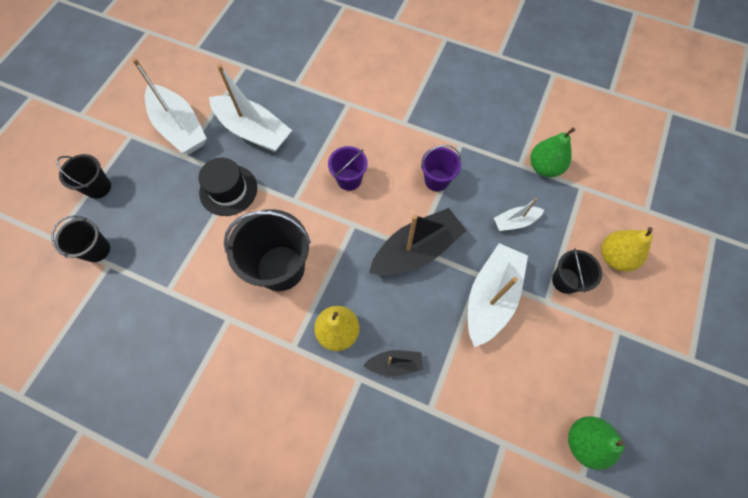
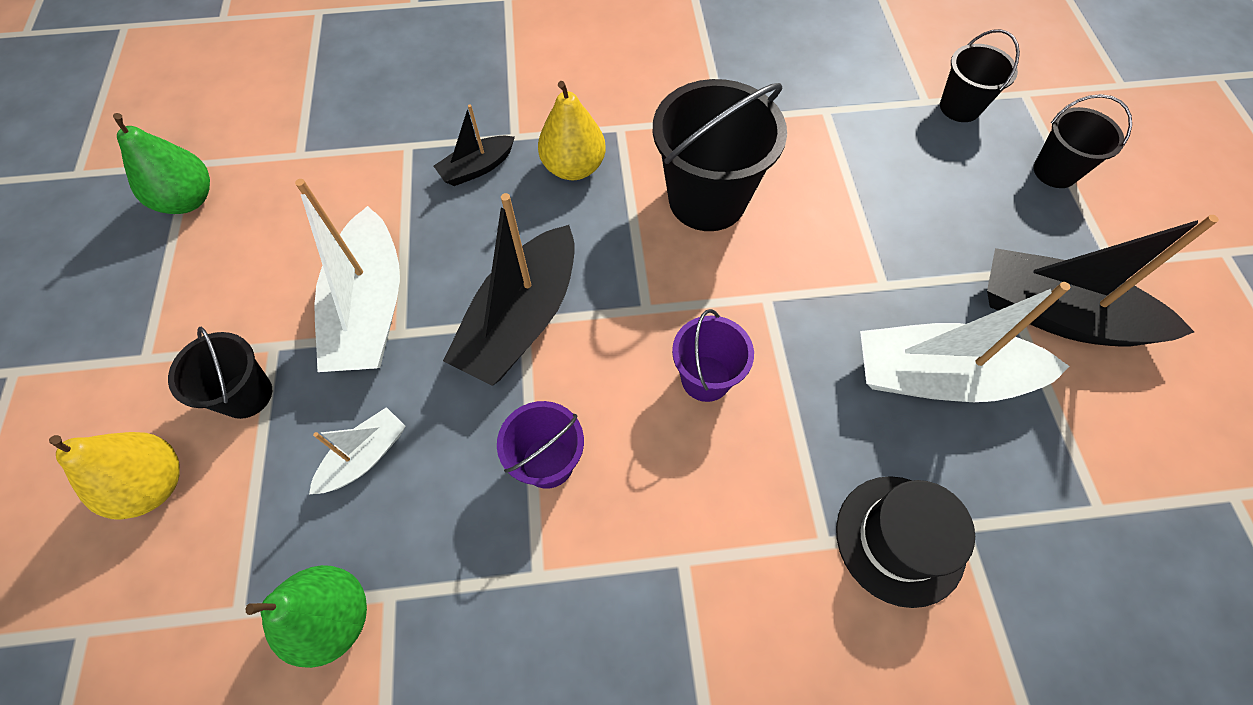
camera: 150 degrees right, 5 degrees down
white boat [132,58,207,154] -> black boat [987,215,1219,347]
black hat [199,158,257,216] -> black hat moved to [836,476,975,608]

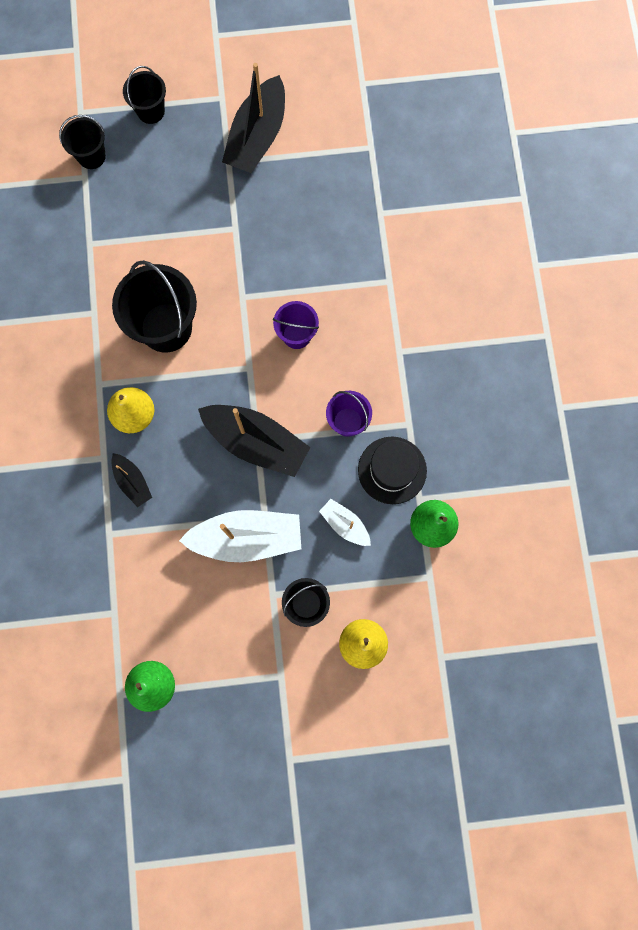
camera: 90 degrees left, 15 degrees up
black hat [836,476,975,608] -> black hat moved to [358,437,427,504]
white boat [860,282,1070,402] -> none

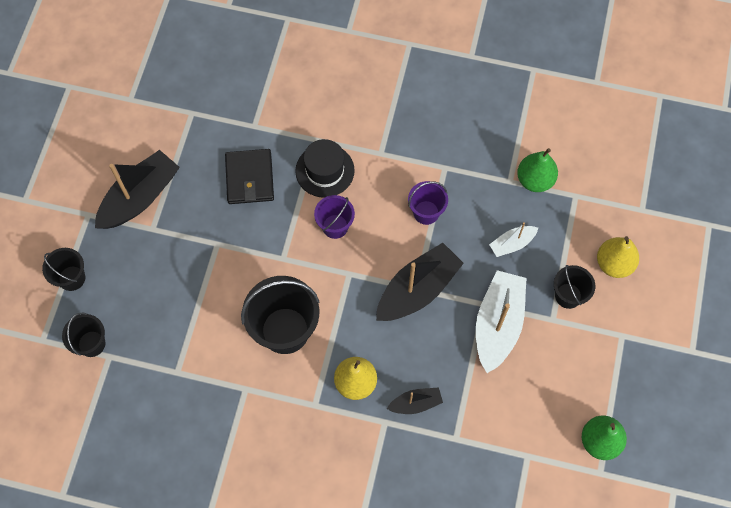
camera: 70 degrees left, 10 degrees down
black boat [222,63,285,173] -> black boat turned 90 degrees counterclockwise [95,150,180,229]
black hat [358,437,427,504] -> black hat moved to [295,139,355,198]
none -> black wallet [225,149,274,204]

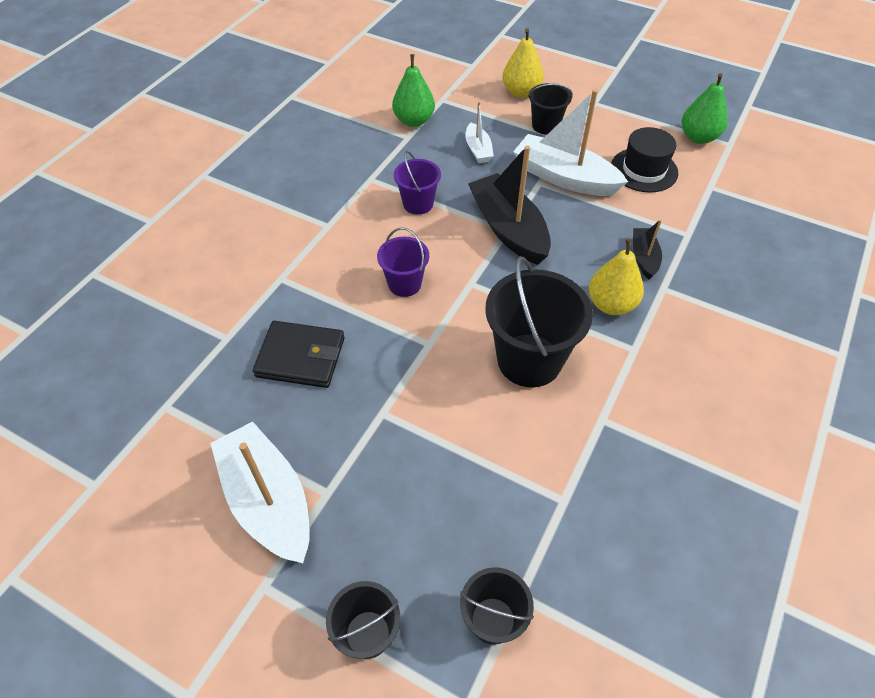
camera: 75 degrees left, 15 degrees down
black boat [95,150,180,229] -> white boat [210,421,310,563]
black hat [295,139,355,198] -> black hat moved to [611,127,678,193]

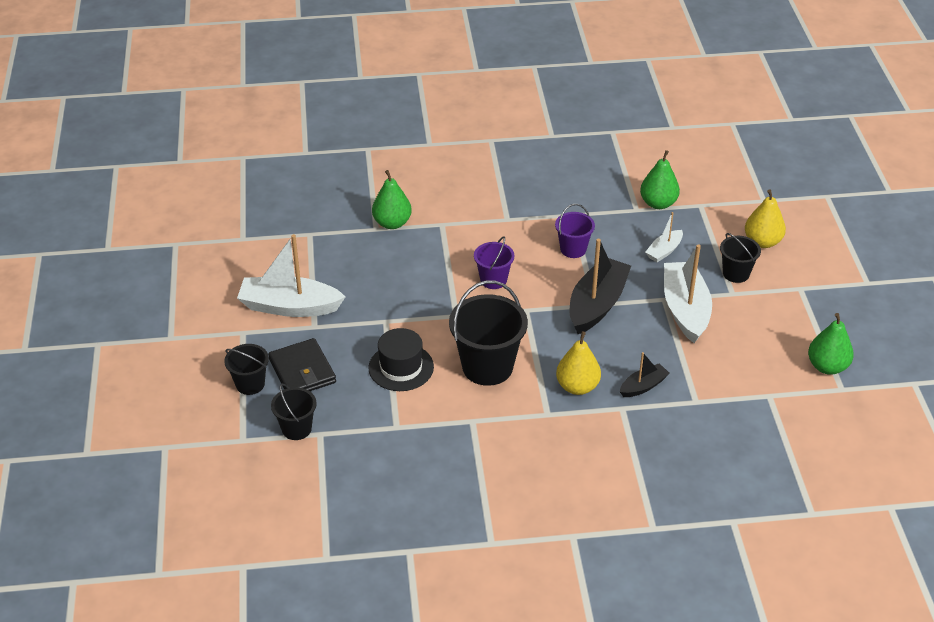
camera: 55 degrees right, 10 degrees down
white boat [210,421,310,563] -> white boat turned 105 degrees counterclockwise [237,234,345,317]
black wallet [253,321,345,388] -> black wallet moved to [268,338,336,391]
black hat [611,127,678,193] -> black hat moved to [368,328,434,391]
none -> green pear [372,170,412,229]

